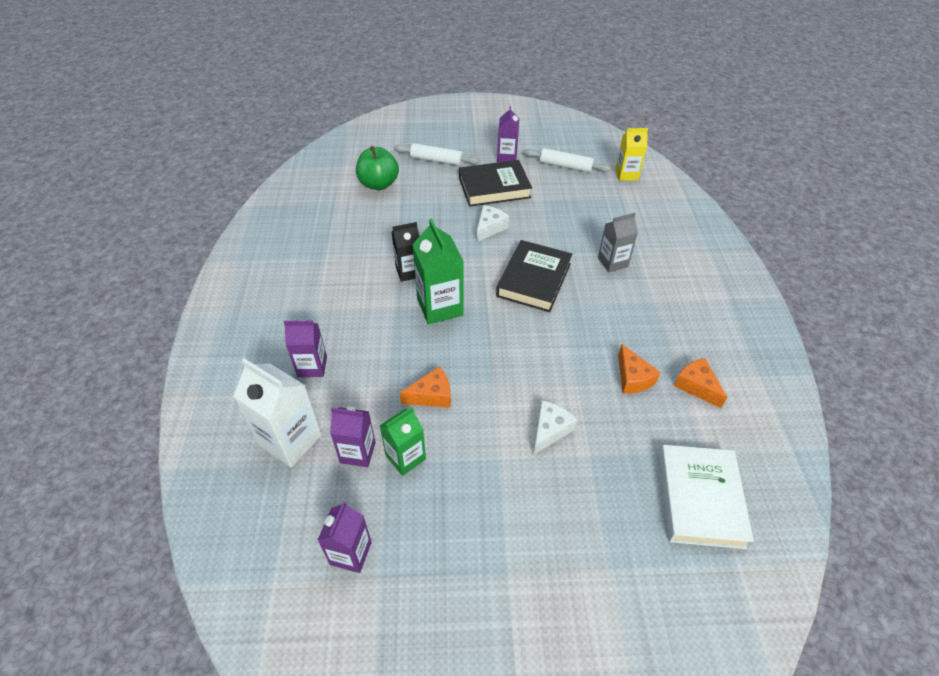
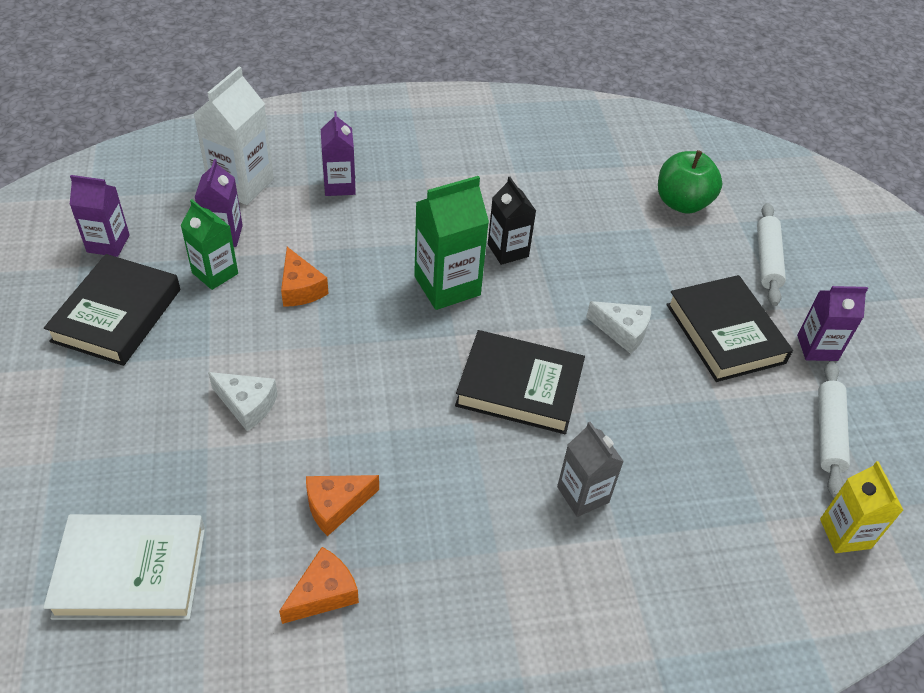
camera: 80 degrees right, 0 degrees up
none -> black book [44,254,180,366]

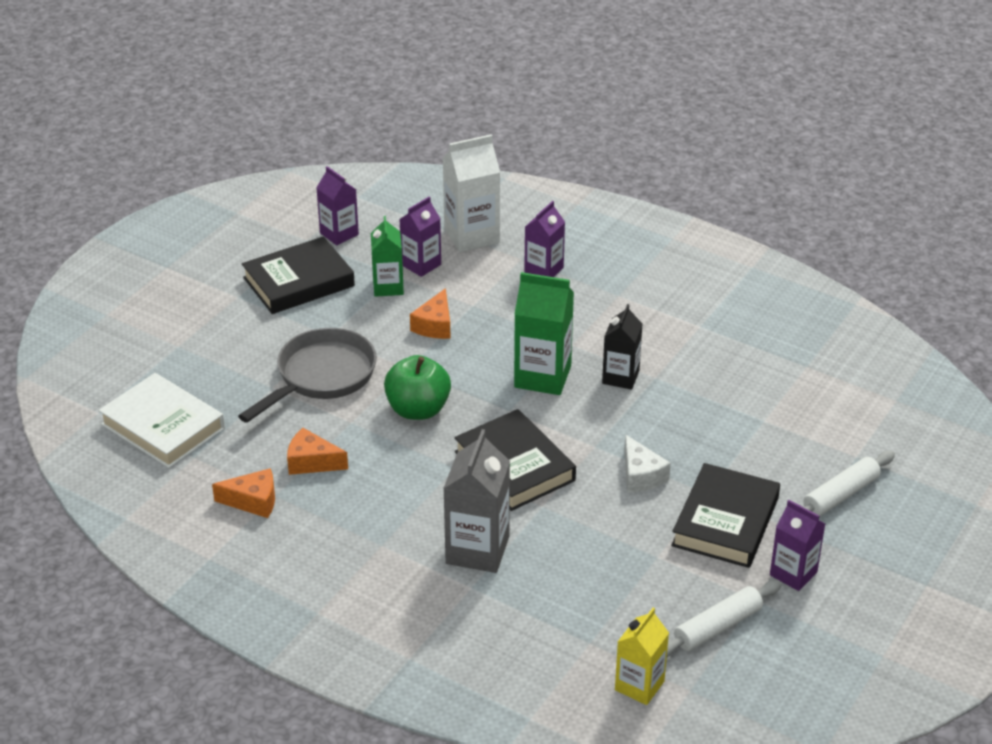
camera: 45 degrees right, 10 degrees down
white cheese [208,372,278,431] -> grey pan [238,328,377,423]
grey carton [557,422,624,517] -> grey carton [443,429,510,573], size x1.54
green apple [658,150,723,214] -> green apple moved to [384,355,451,420]

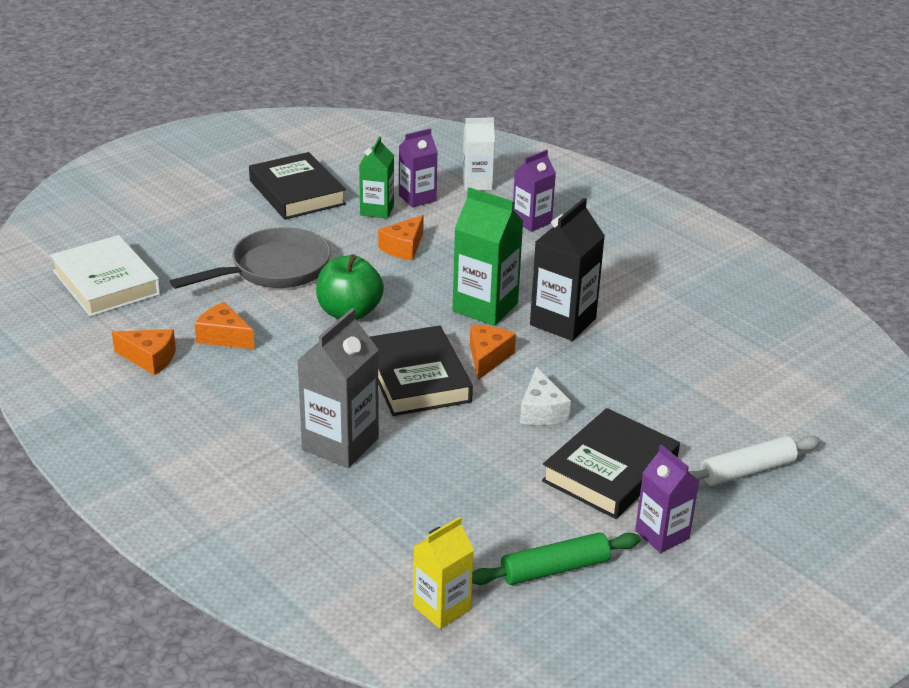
camera: 15 degrees right, 5 degrees down
black book [242,236,355,314] -> black book turned 75 degrees clockwise [249,152,346,219]
purple carton [316,166,359,245] -> none
white carton [442,134,500,252] -> white carton [462,118,495,191], size x0.65
black carton [602,304,642,390] -> black carton [530,198,605,341], size x1.54
white rolling pin [667,580,782,657] -> green rolling pin [472,532,640,585]
none -> orange cheese [470,325,516,380]

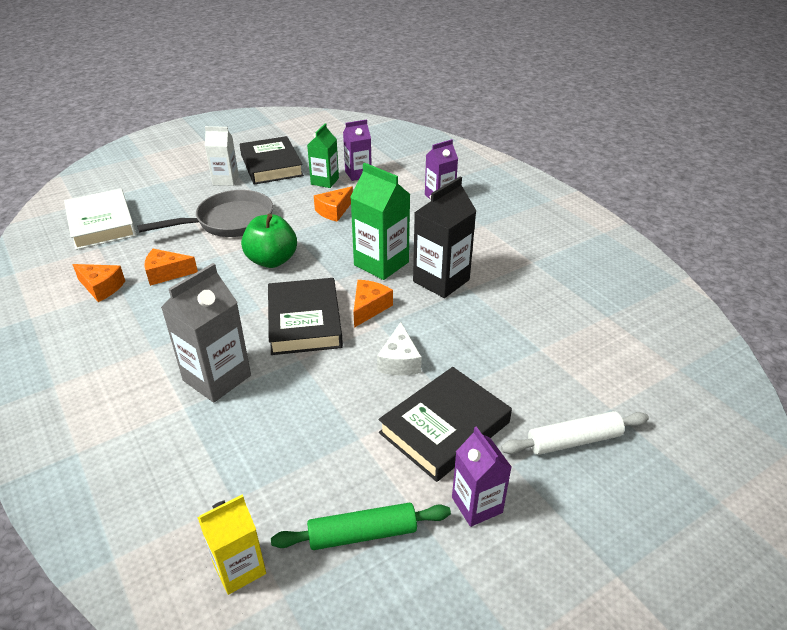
camera: 10 degrees right, 5 degrees up
orange cheese [195,302,255,349] -> orange cheese turned 45 degrees counterclockwise [144,249,198,286]
white carton [462,118,495,191] -> white carton moved to [205,126,239,186]

